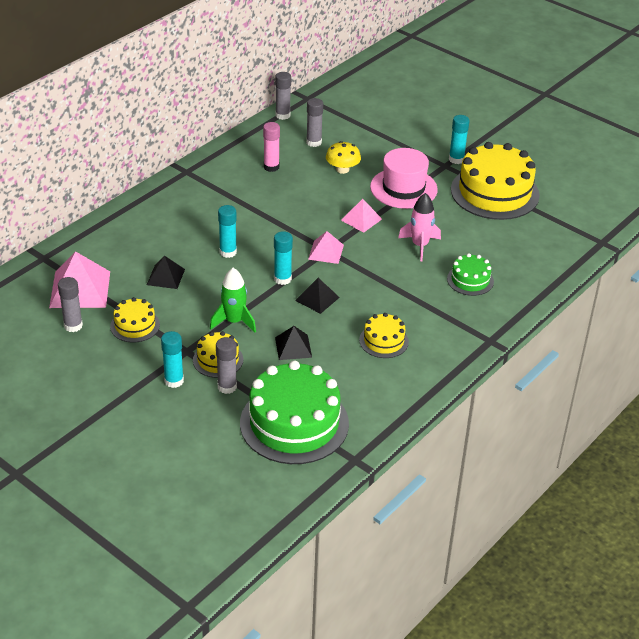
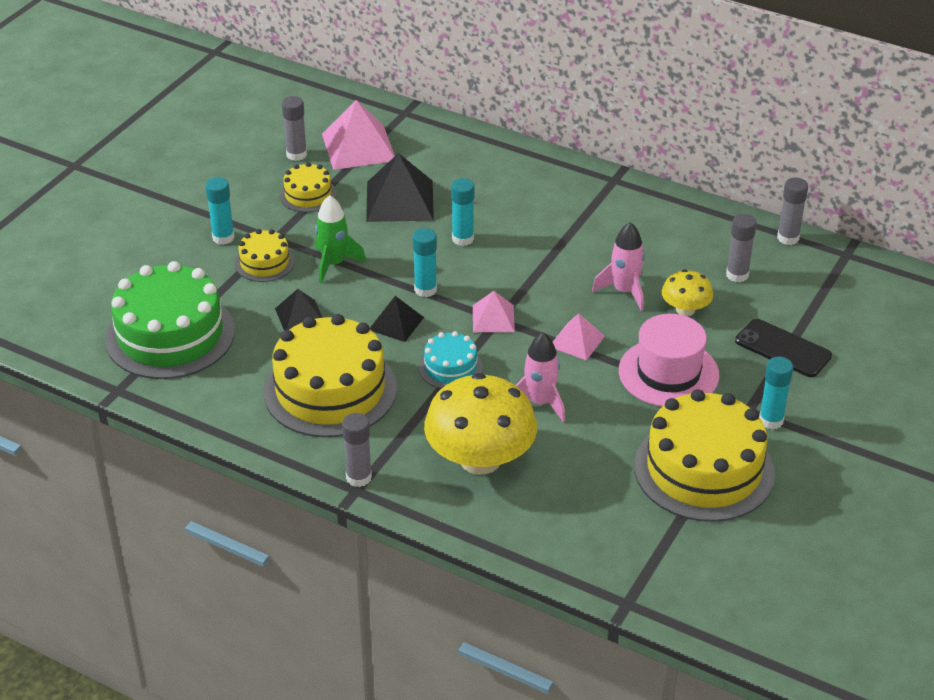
camera: 80 degrees right, 0 degrees up
black pyramid [147,255,185,289] -> black pyramid [366,153,434,222], size x1.74
grey glue stick [216,337,237,394] -> grey glue stick moved to [342,413,372,487]
pink glue stick [263,122,280,172] -> none
yellow cake [359,313,409,358] -> yellow cake [264,314,397,437], size x2.05
green cake [447,253,494,296] -> yellow mushroom [424,373,537,475]
none -> turquoise cake [419,331,483,389]
none -> pink rocket [592,222,645,311]
none -> black phone [735,319,832,377]

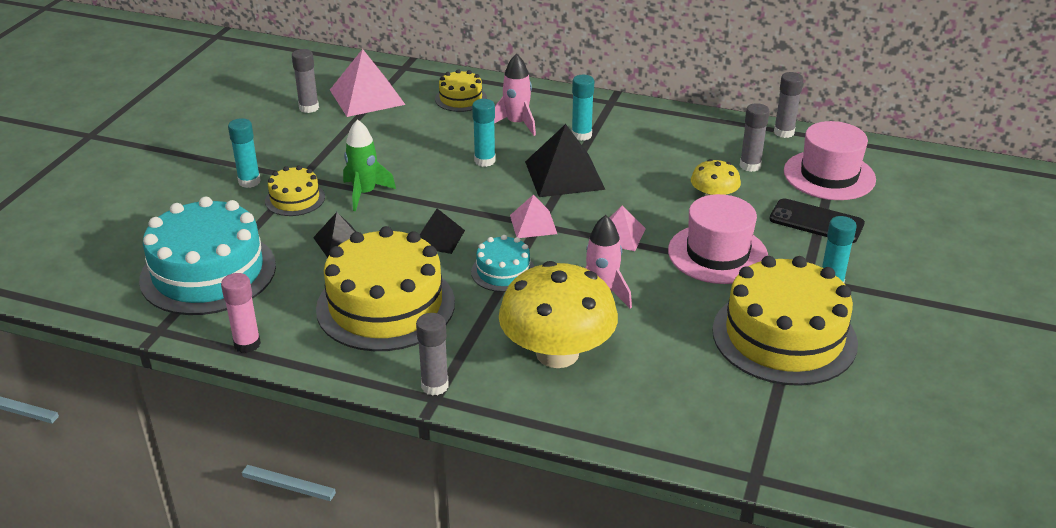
camera: 10 degrees left, 5 degrees down
green cake [105,261,235,379] -> turquoise cake [139,197,276,315]
yellow cake [280,162,337,212] -> yellow cake moved to [435,69,487,112]
black pyramid [366,153,434,222] -> black pyramid moved to [525,124,605,197]
turquoise glue stick [412,228,437,297] -> turquoise glue stick moved to [572,75,594,141]
pink rocket [592,222,645,311] -> pink rocket moved to [494,53,536,136]
none -> pink glue stick [221,273,261,353]
none -> pink hat [784,121,876,200]

